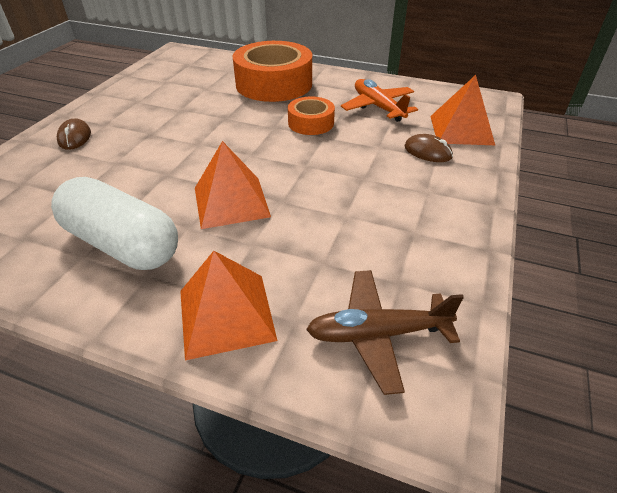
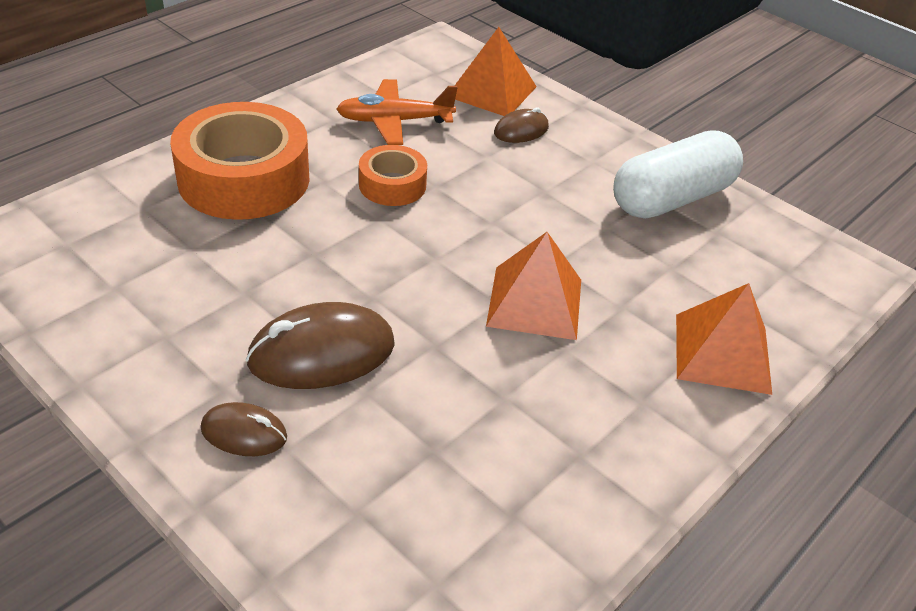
camera: 70 degrees left, 0 degrees up
white capsule [51,177,178,270] -> white capsule moved to [613,130,743,219]
brown plane [306,270,464,395] -> none
none -> brown mouse [246,302,395,389]

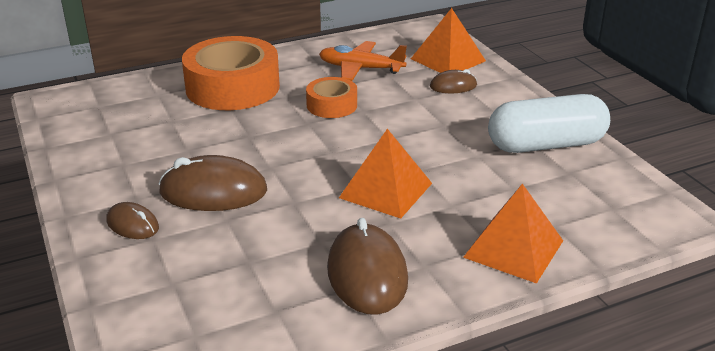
camera: 25 degrees right, 10 degrees down
none -> brown mouse [327,218,408,315]

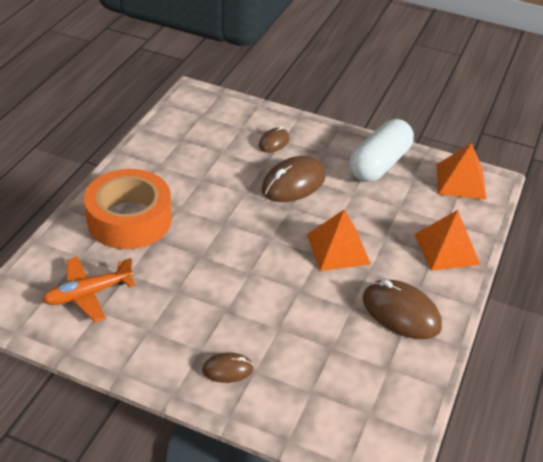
camera: 45 degrees left, 10 degrees up
brown mouse [159,155,267,211] -> brown mouse moved to [261,156,326,202]
orange tape [306,77,357,118] -> none
orange plane [319,41,407,81] -> orange plane moved to [42,256,135,322]
orange pyramid [411,8,486,73] -> orange pyramid moved to [437,143,486,200]

